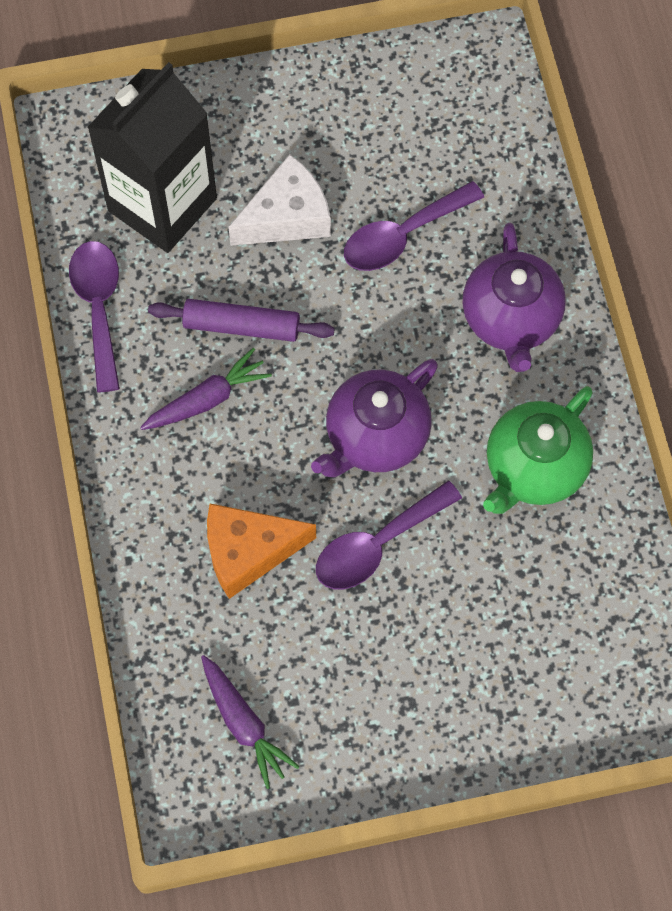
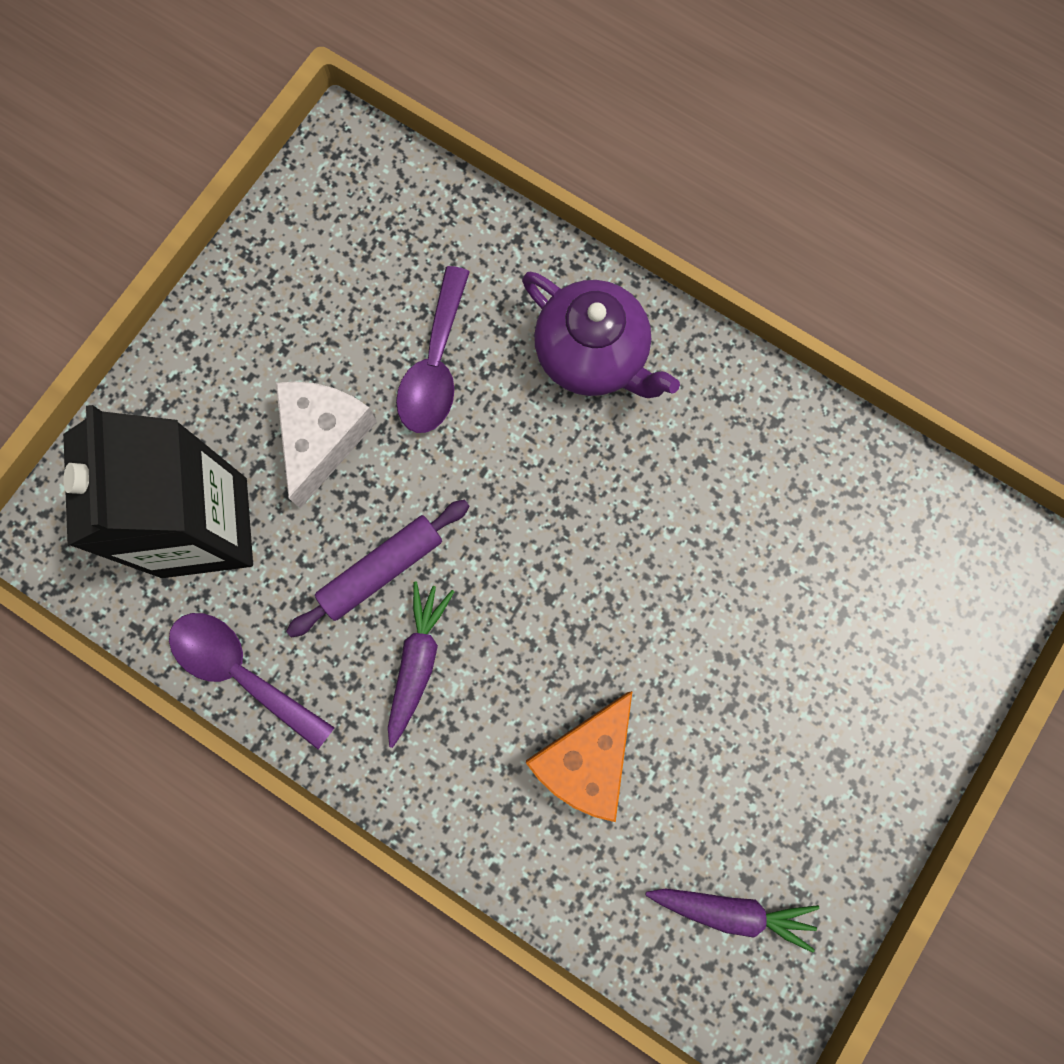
camera: 45 degrees left, 10 degrees up
purple teapot [311,359,438,477] -> none
purple spoon [316,481,462,589] -> none
green teapot [483,386,593,514] -> none

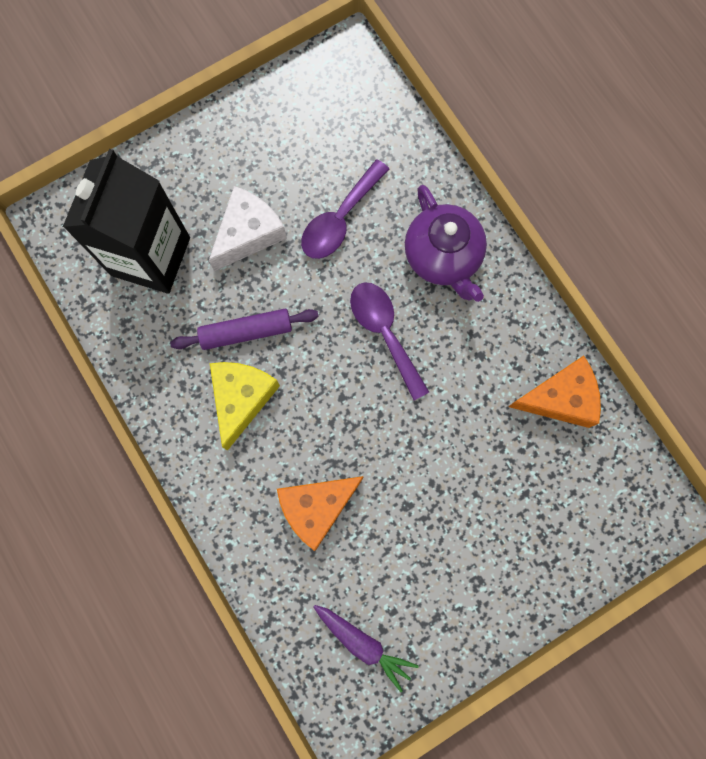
camera: 25 degrees right, 0 degrees up
purple spoon [169,613,335,750] -> purple spoon moved to [350,282,429,400]
purple carrot [388,582,455,748] -> yellow cheese [210,362,280,451]
none -> orange cheese [508,356,601,428]

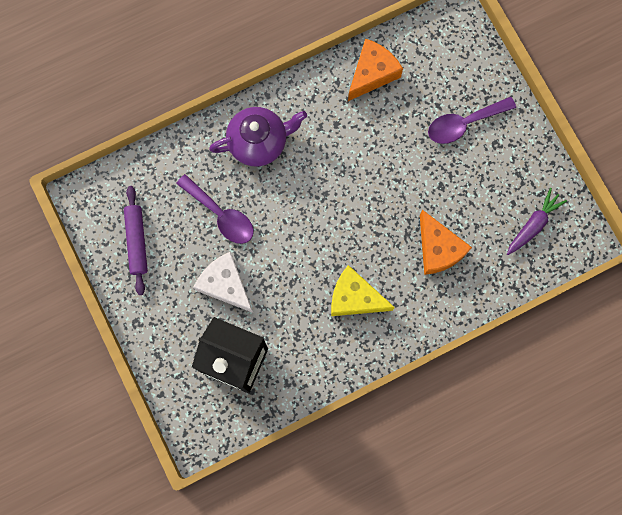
camera: 85 degrees left, 0 degrees up
purple rolling pin [170,309,319,350] -> purple rolling pin moved to [124,186,148,295]
purple spoon [350,282,429,400] -> purple spoon moved to [428,97,516,144]
orange cheese [508,356,601,428] -> orange cheese turned 45 degrees clockwise [348,38,403,101]

